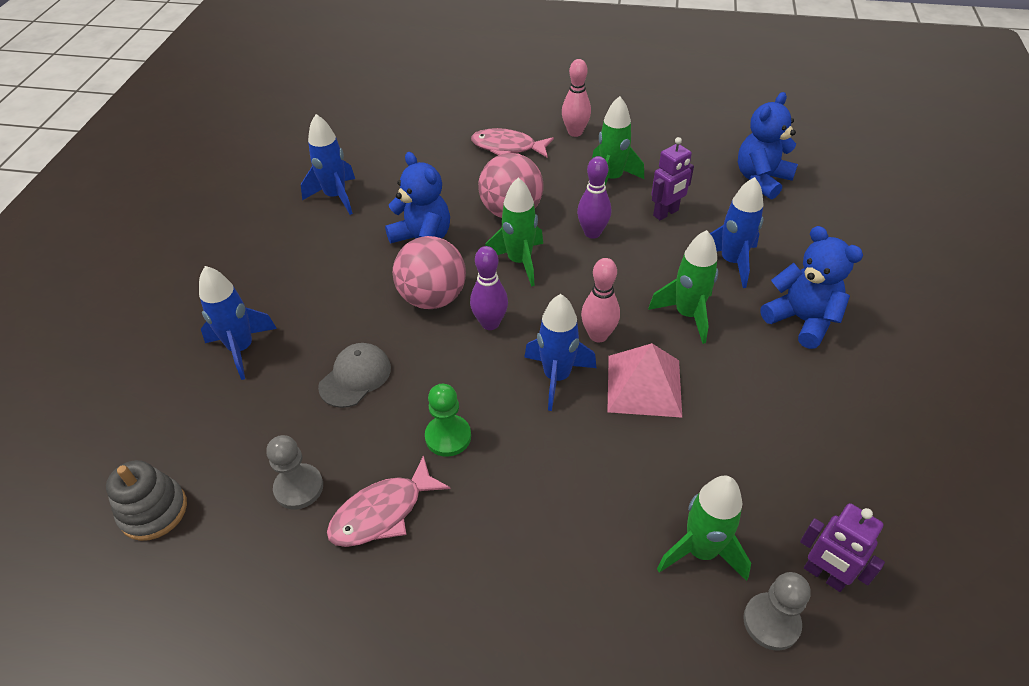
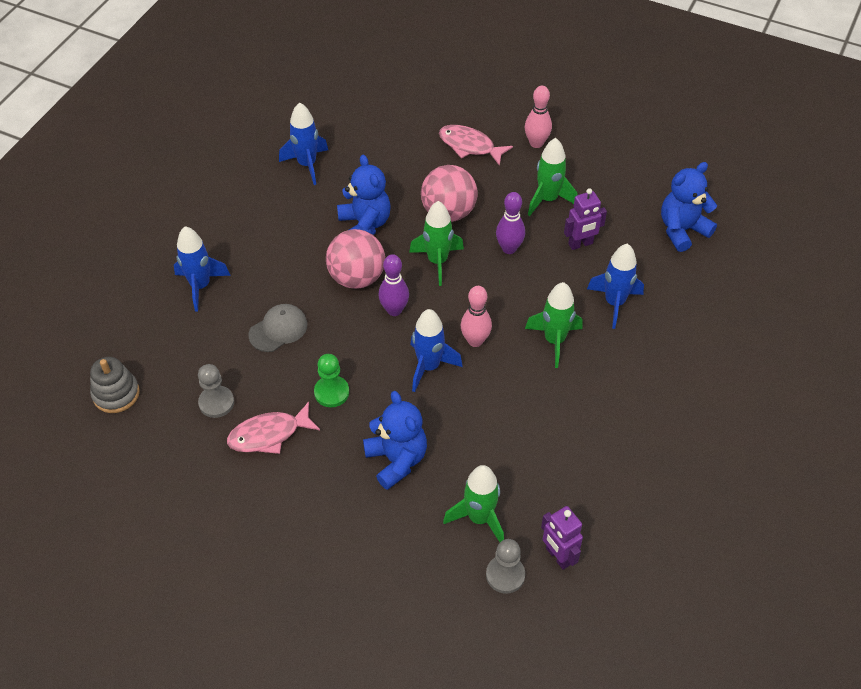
camera: 15 degrees right, 5 degrees up
pink pyramid [607,343,682,417] -> none
blue teddy bear [761,226,863,349] -> blue teddy bear moved to [363,391,427,490]

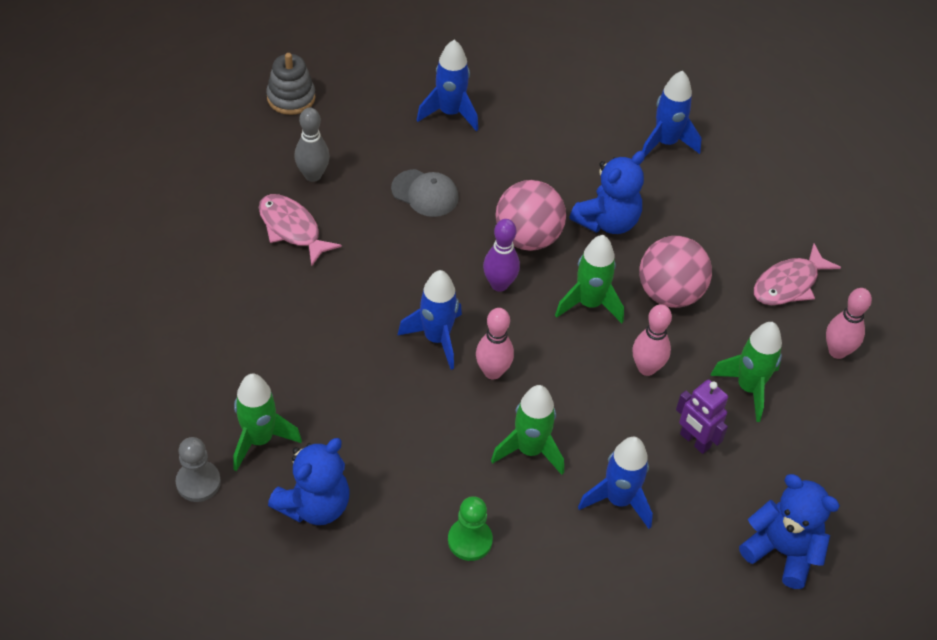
camera: 65 degrees right, 0 degrees up
grey pawn [198,364,234,418] -> grey bowling pin [294,107,330,182]
green pawn [314,354,349,407] -> green pawn moved to [448,496,493,561]
blue teddy bear [363,391,427,490] -> blue teddy bear moved to [268,438,350,525]
pink fish [439,125,513,166] -> pink fish turned 135 degrees counterclockwise [754,243,841,305]
purple bowling pin [496,192,525,254] -> pink bowling pin [632,304,672,376]
purple robot [541,506,583,570] -> none

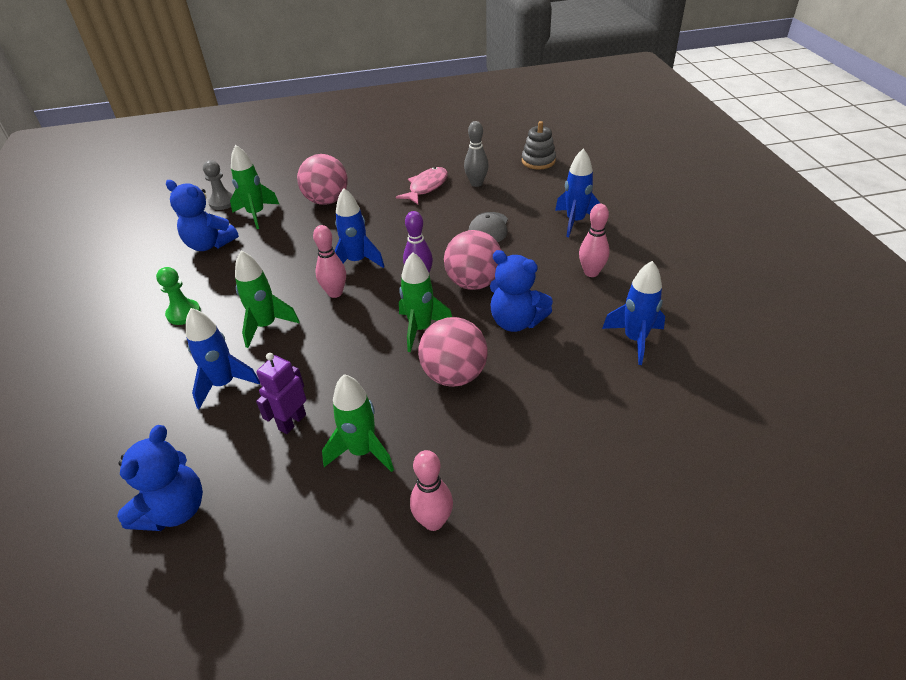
camera: 80 degrees right, 10 degrees down
pink bowling pin [632,304,672,376] -> pink bowling pin moved to [579,204,610,277]
pink fish [754,243,841,305] -> none
none -> pink ball [297,154,348,205]

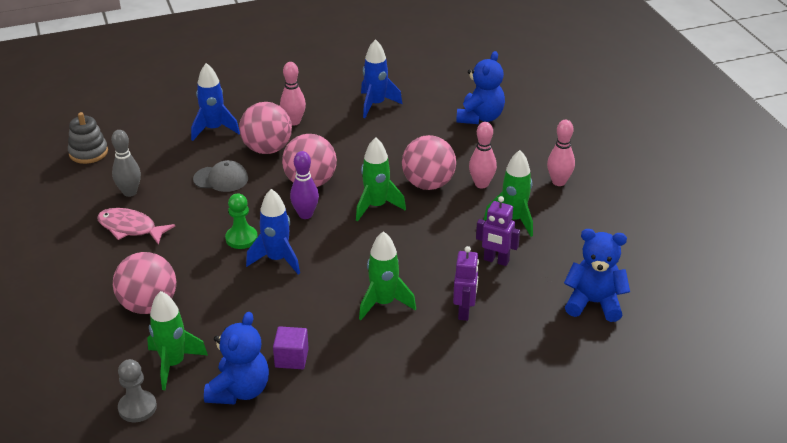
camera: 100 degrees left, 5 degrees down
green pawn [156,267,201,325] -> green pawn moved to [225,194,258,249]
blue rocket [186,308,260,409] -> purple robot [453,246,479,321]
pink bowling pin [313,225,346,298] -> pink bowling pin moved to [469,122,497,188]
blue teddy bear [490,250,553,332] -> blue teddy bear moved to [456,51,505,124]
none -> pink ball [239,102,292,154]
none -> purple cube [273,326,309,369]

